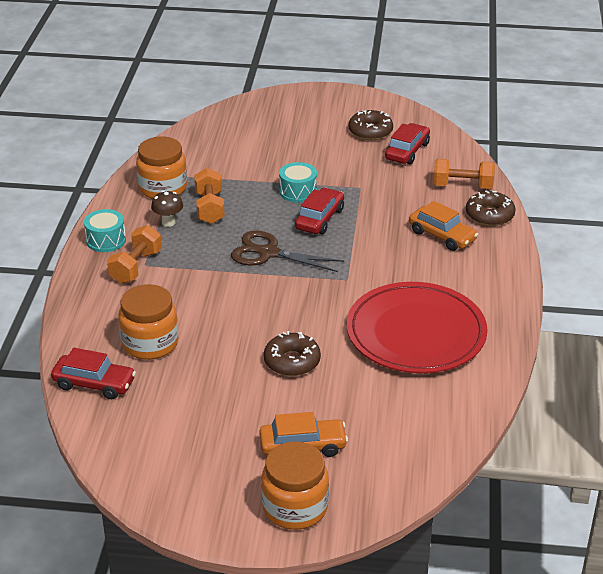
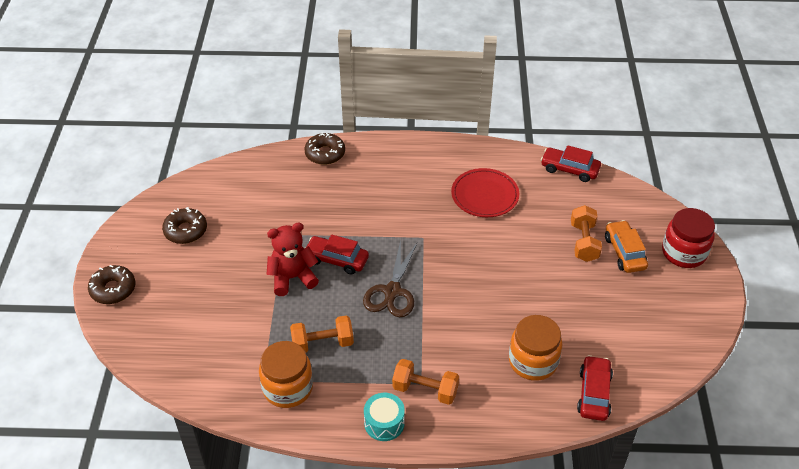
camera: 95 degrees left, 10 degrees up
brown mushroom [151,190,183,227] -> none
orange jar [261,441,329,530] -> red jar [662,208,715,268]
brown donut [264,331,321,376] -> brown donut moved to [88,265,135,304]
turquoise drum [279,162,317,203] -> red teddy bear [267,223,319,296]
red plate [346,282,488,373] -> red plate [451,168,519,217], size x0.63
red car [385,123,430,165] -> red car moved to [541,145,601,182]
orange car [409,201,479,251] -> none
orange dumbbell [433,159,495,189] -> orange dumbbell moved to [571,205,602,262]

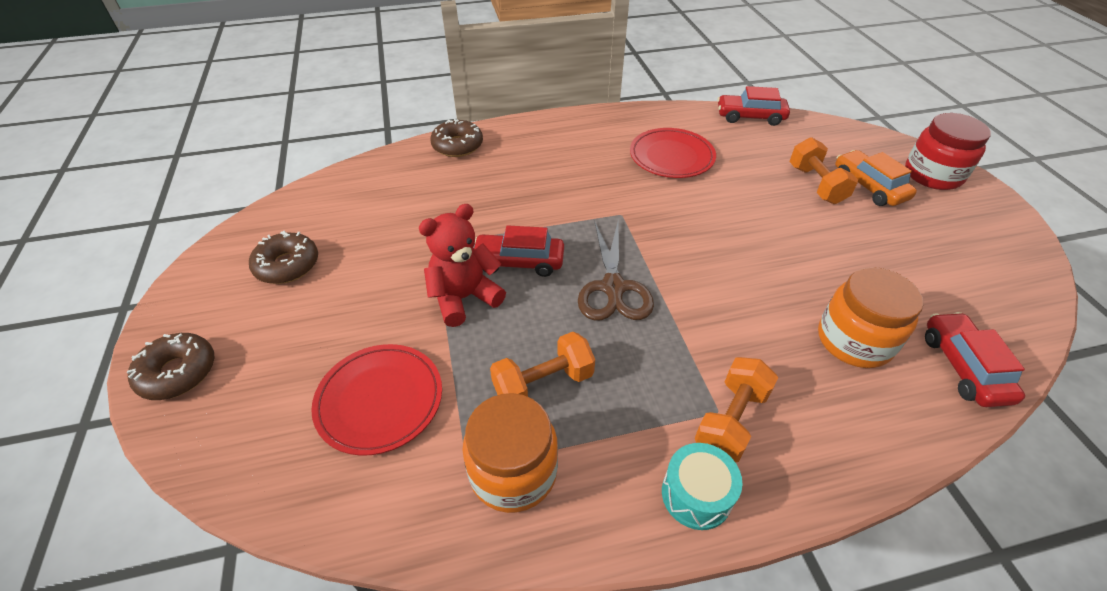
camera: 15 degrees left, 0 degrees up
orange dumbbell [392,359,459,405] -> orange dumbbell turned 60 degrees counterclockwise [695,357,778,463]
none -> red plate [311,344,442,456]

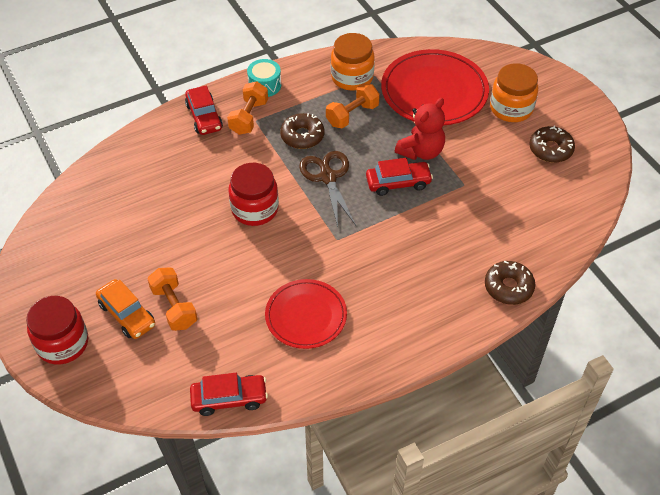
camera: 165 degrees right, 5 degrees up
brown donut [127,333,214,400] -> brown donut moved to [280,113,324,149]
red plate [311,344,442,456] -> red plate [381,49,489,125], size x1.58
orange jar [818,267,923,368] -> orange jar moved to [490,63,538,122]
red car [925,312,1025,407] -> red car moved to [185,85,223,135]
none -> red jar [229,163,279,226]

